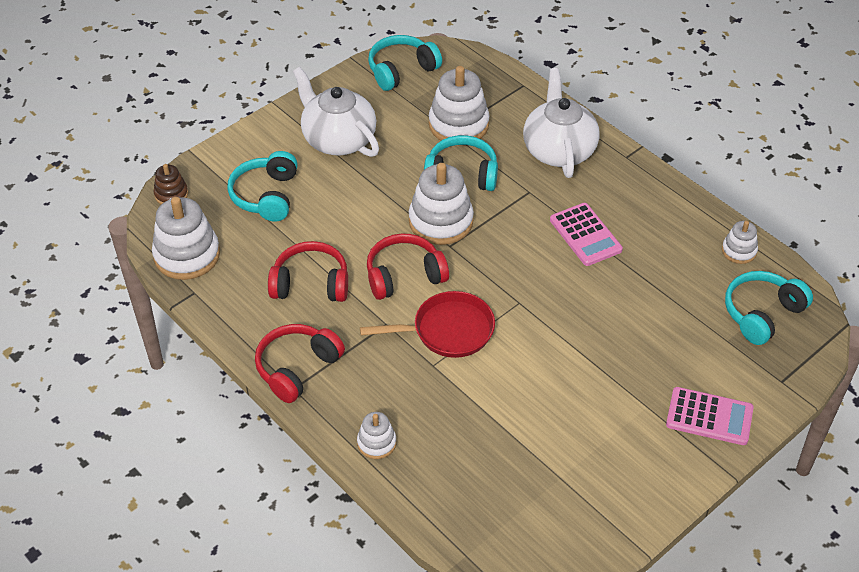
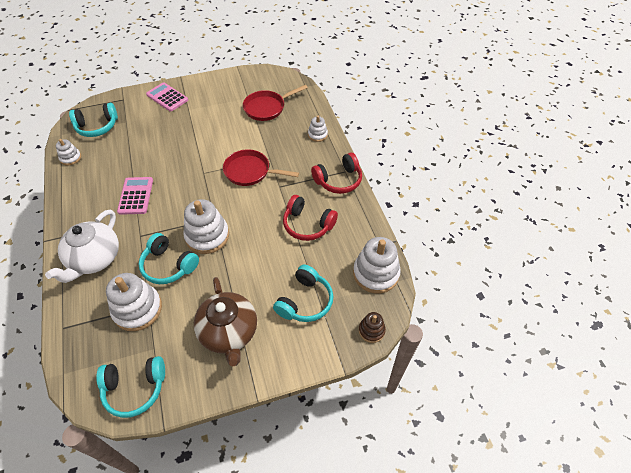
camera: 155 degrees left, 5 degrees up
white teapot [293,67,379,157] -> brown teapot [194,277,257,367]
red headphones [367,234,449,300] -> none
none -> red pan [243,85,308,121]

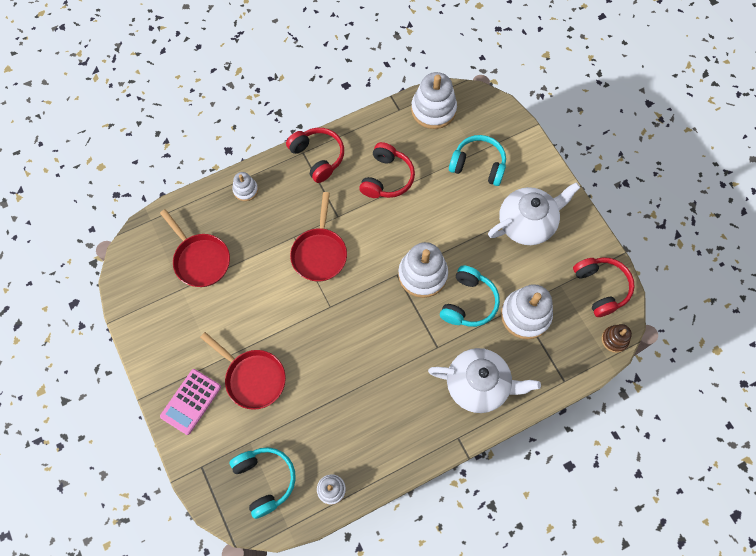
camera: 100 degrees left, 15 degrees up
turquoise headphones [96,356,165,418] -> red headphones [573,257,635,317]
pink calculator [117,177,153,215] -> none
brown teapot [194,277,257,367] -> white teapot [488,182,580,245]
brown stacking toy [359,312,386,343] -> brown stacking toy moved to [602,324,632,353]
none -> red pan [200,332,286,410]

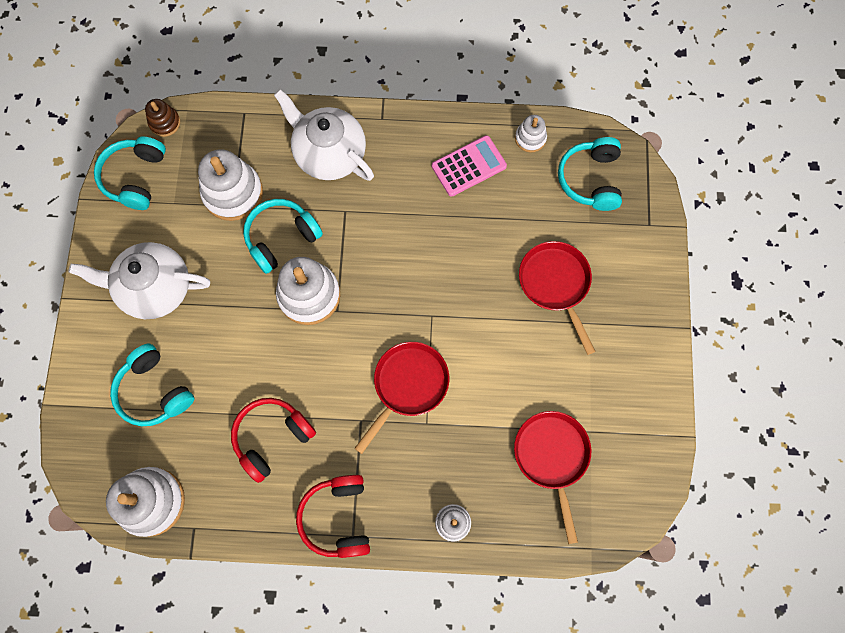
camera: 150 degrees left, 5 degrees up
pink calculator [160,369,221,435] -> pink calculator moved to [432,135,507,197]
red headphones [573,257,635,317] -> turquoise headphones [94,137,166,210]

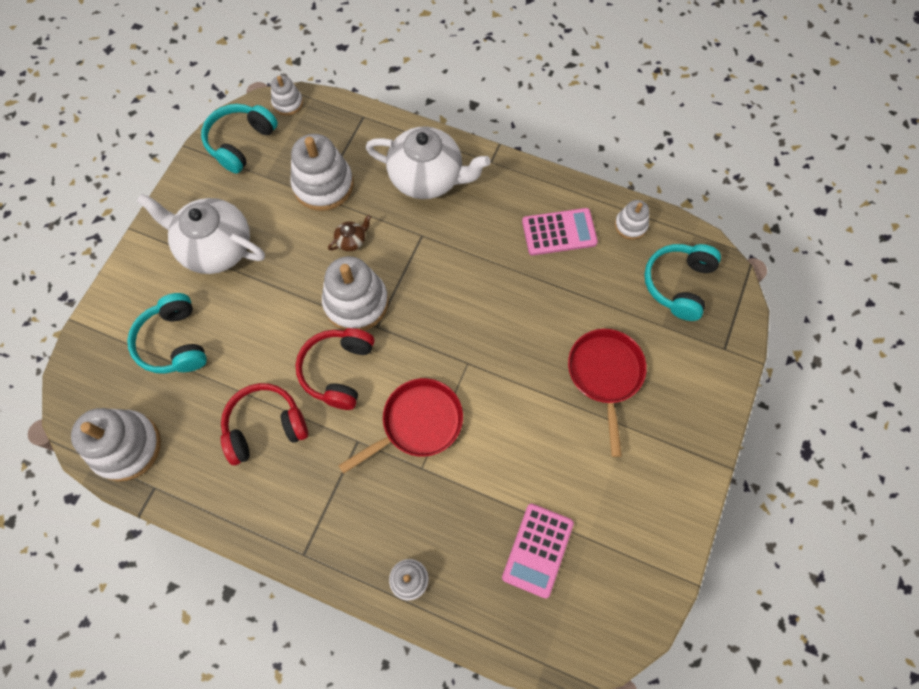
camera: 20 degrees right, 5 degrees down
brown stacking toy [145,99,180,137] -> white stacking toy [271,75,303,116]
turquoise headphones [243,199,323,274] -> brown teapot [328,215,371,251]
white teapot [274,89,374,181] -> white teapot turned 135 degrees clockwise [365,126,491,199]
red headphones [296,475,370,558] -> red headphones moved to [296,328,374,410]
red pan [514,411,591,544] -> pink calculator [502,504,574,598]

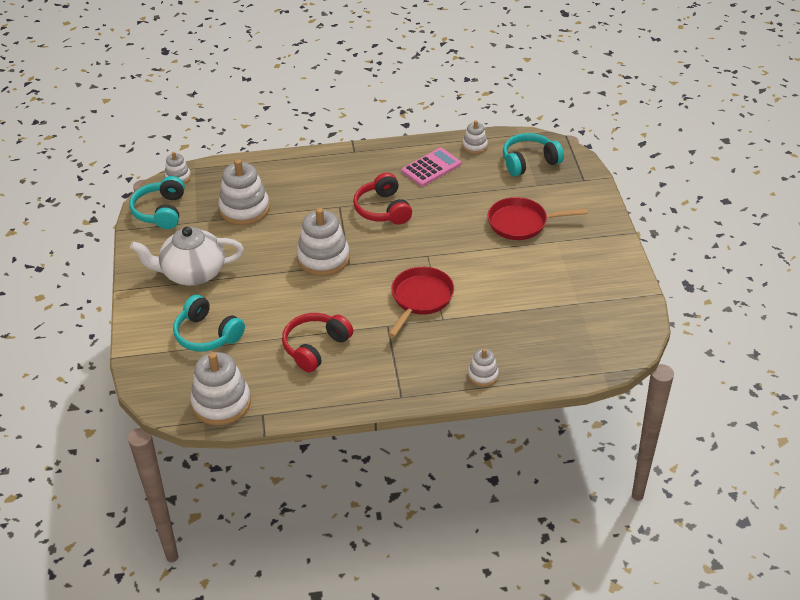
camera: 30 degrees left, 25 degrees down
red headphones [296,328,374,410] -> red headphones moved to [353,172,412,225]
brown teapot [328,215,371,251] -> none
white teapot [365,126,491,199] -> none
pink calculator [502,504,574,598] -> none
red pan [568,329,647,457] -> red pan turned 60 degrees counterclockwise [488,197,588,240]
turquoise headphones [644,244,721,321] -> turquoise headphones turned 75 degrees clockwise [503,133,564,176]

